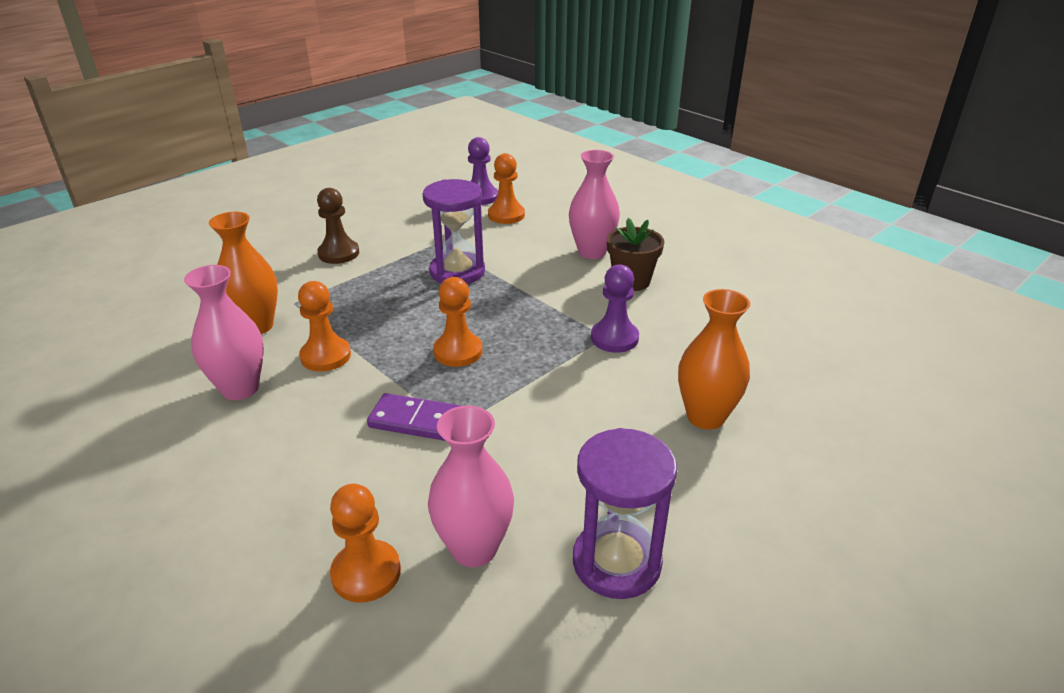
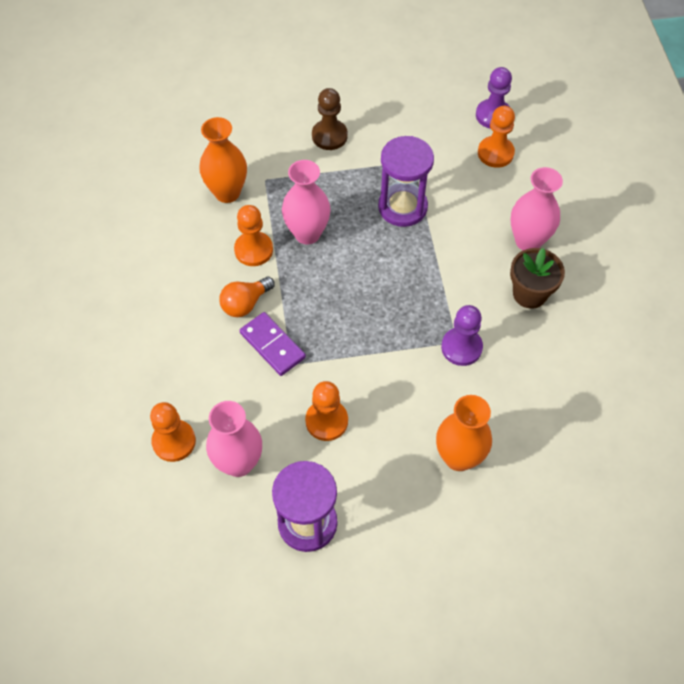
camera: 35 degrees right, 25 degrees up
pink vase [184,265,264,400] -> pink vase moved to [282,160,331,245]
orange pawn [433,277,483,367] -> orange pawn moved to [305,381,348,441]
none -> orange light bulb [219,277,275,317]

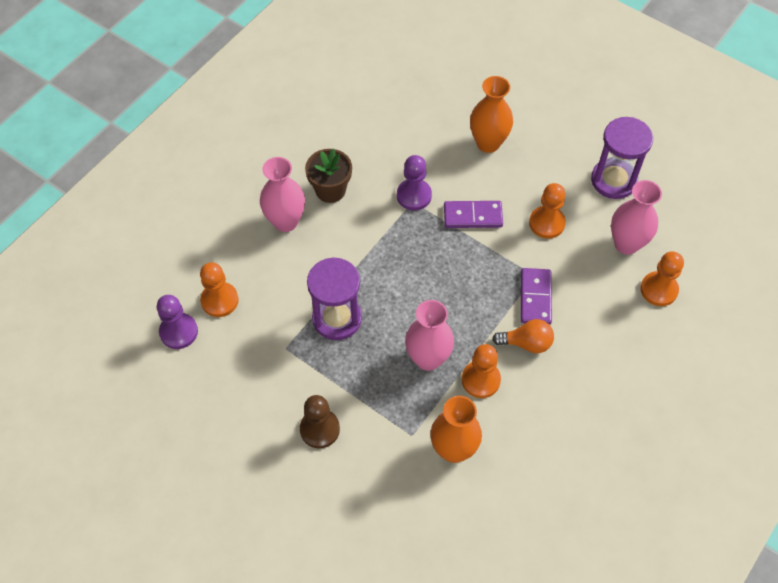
camera: 135 degrees left, 0 degrees up
none -> purple domino [444,201,503,228]

